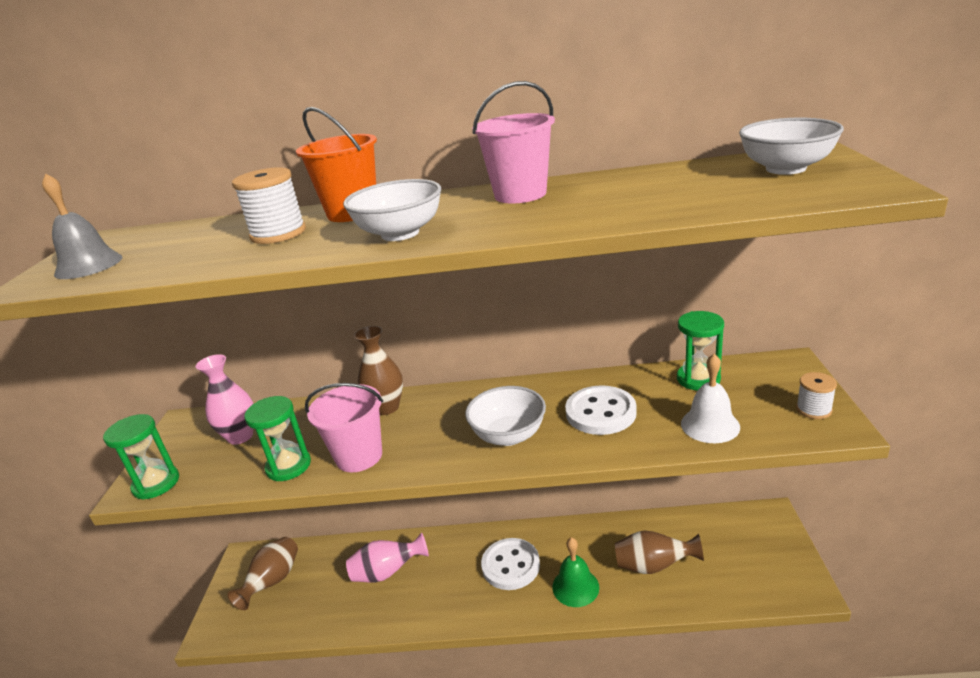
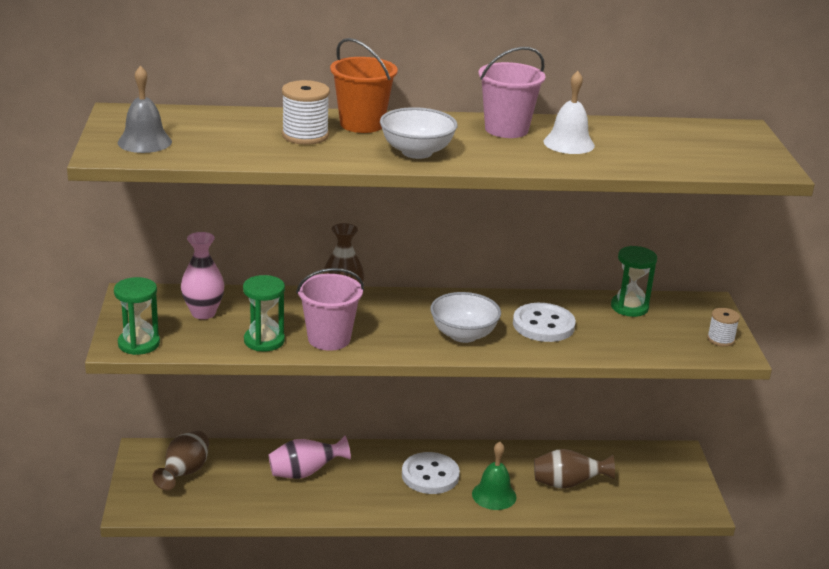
camera: 10 degrees left, 0 degrees up
white bell [681,354,740,443] -> white bell moved to [543,71,595,154]
white bowl [739,118,844,175] -> none

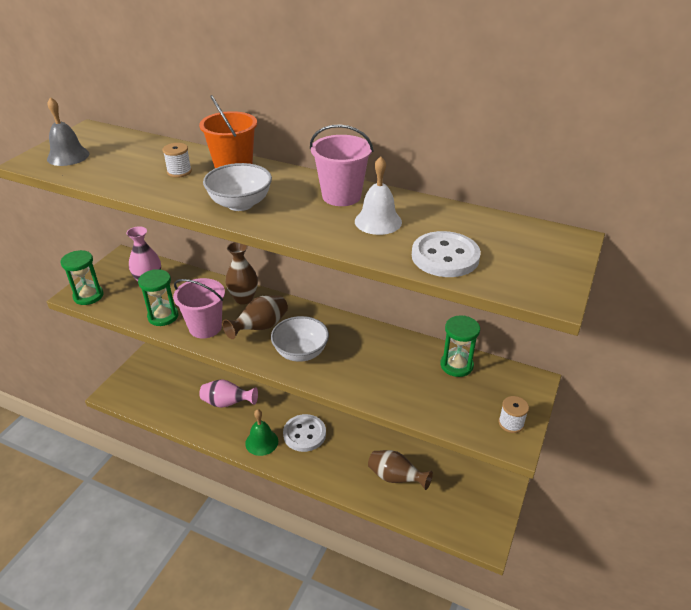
camera: 30 degrees right, 10 degrees up
brown vase [152,431,209,490] -> brown vase moved to [222,295,288,339]
white spool [282,80,330,145] -> white spool [163,143,192,178], size x0.64
green bell [472,442,516,510] -> green bell moved to [245,409,278,456]
white button [513,303,576,342] -> white button moved to [412,231,481,277]

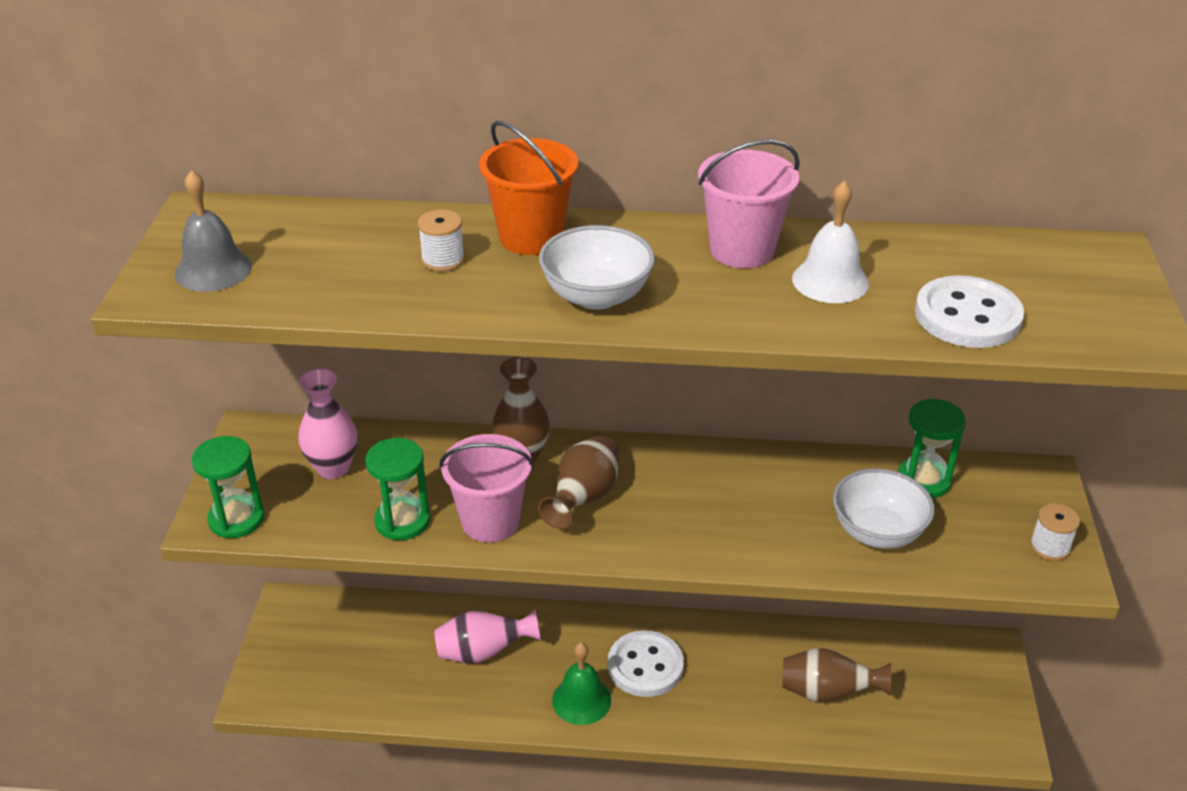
camera: 20 degrees left, 0 degrees up
white bowl [271,316,329,362] -> white bowl moved to [833,468,935,549]

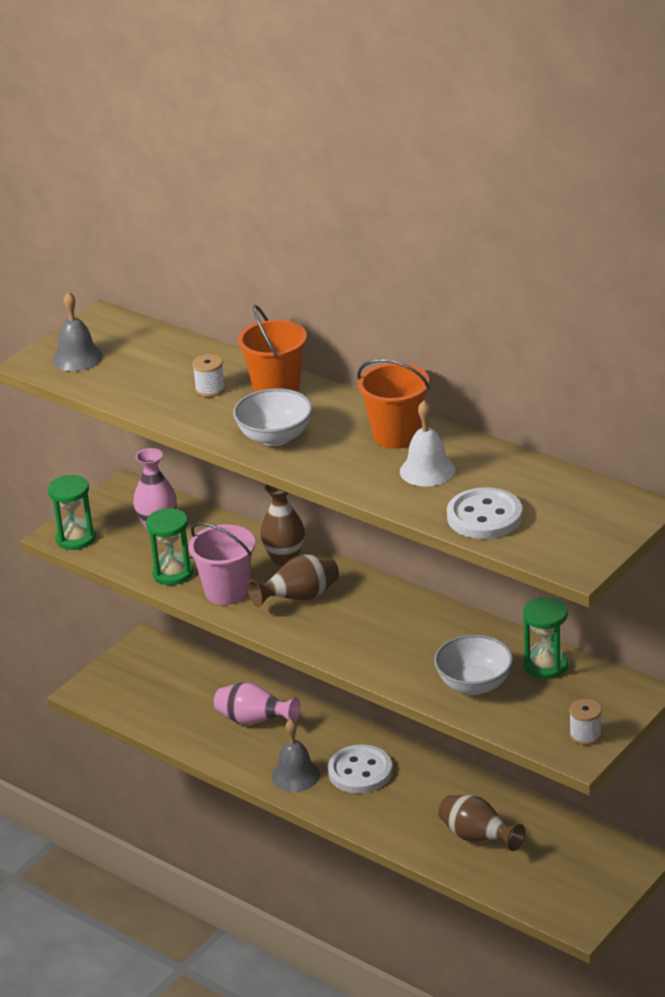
camera: 35 degrees right, 5 degrees down
green bell [552,642,611,725] -> grey bell [271,719,320,792]
pink bucket [698,140,800,268] -> orange bucket [357,359,430,449]

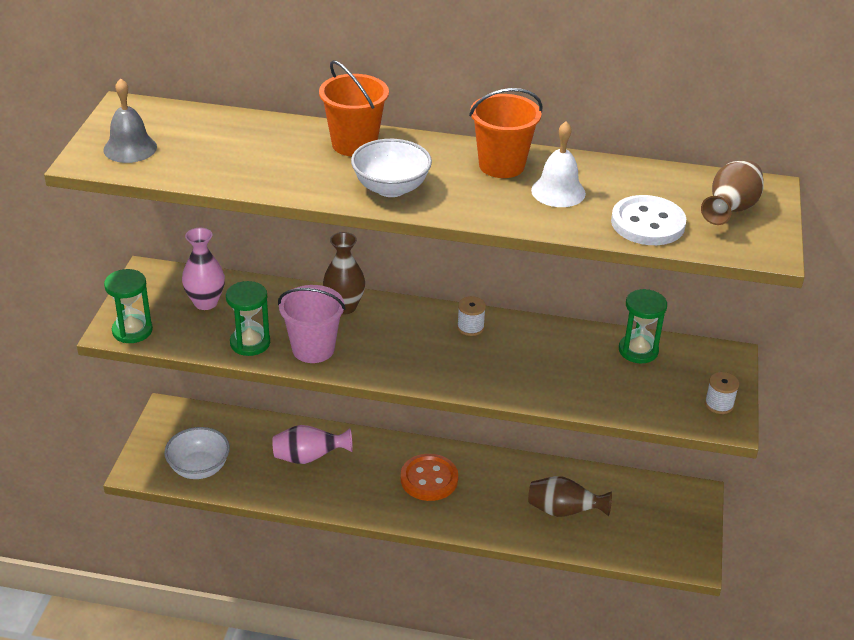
camera: 30 degrees left, 5 degrees up
white spool [192,354,225,397] -> white spool moved to [457,296,486,336]
brown vase [248,554,339,607] -> brown vase moved to [701,161,764,225]
grey bell [271,719,320,792] -> none
white button [328,744,392,793] -> orange button [401,454,458,501]
white bowl [434,635,513,695] -> white bowl moved to [164,427,230,479]

